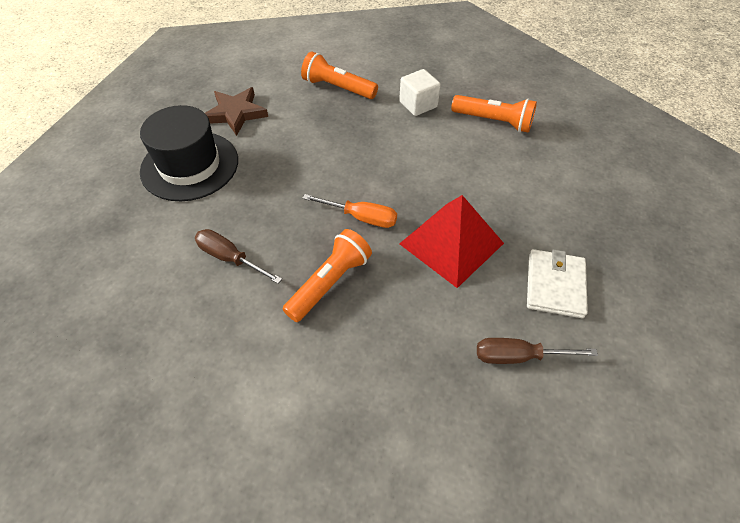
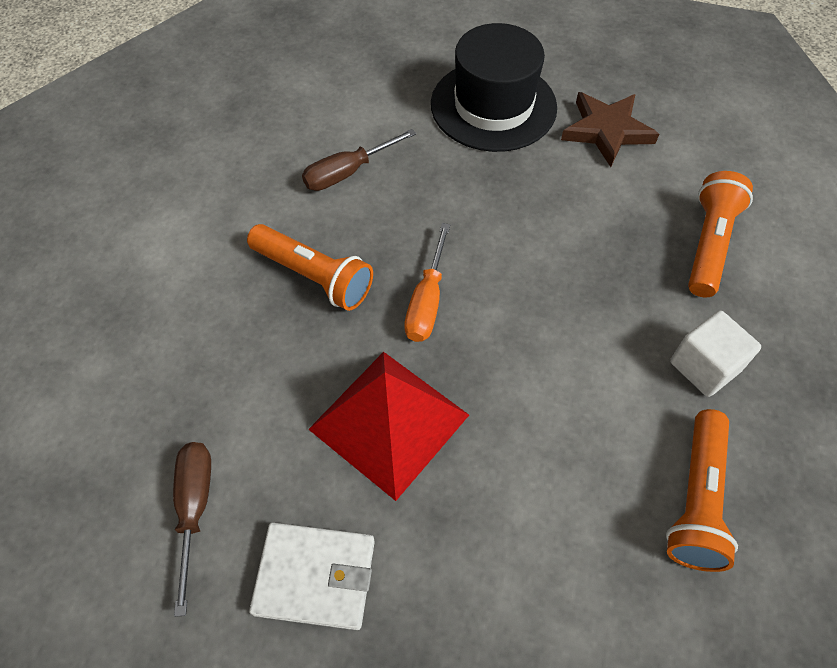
camera: 85 degrees right, 5 degrees up
brown screwdriver [195,229,282,284] -> brown screwdriver turned 150 degrees counterclockwise [302,129,416,191]

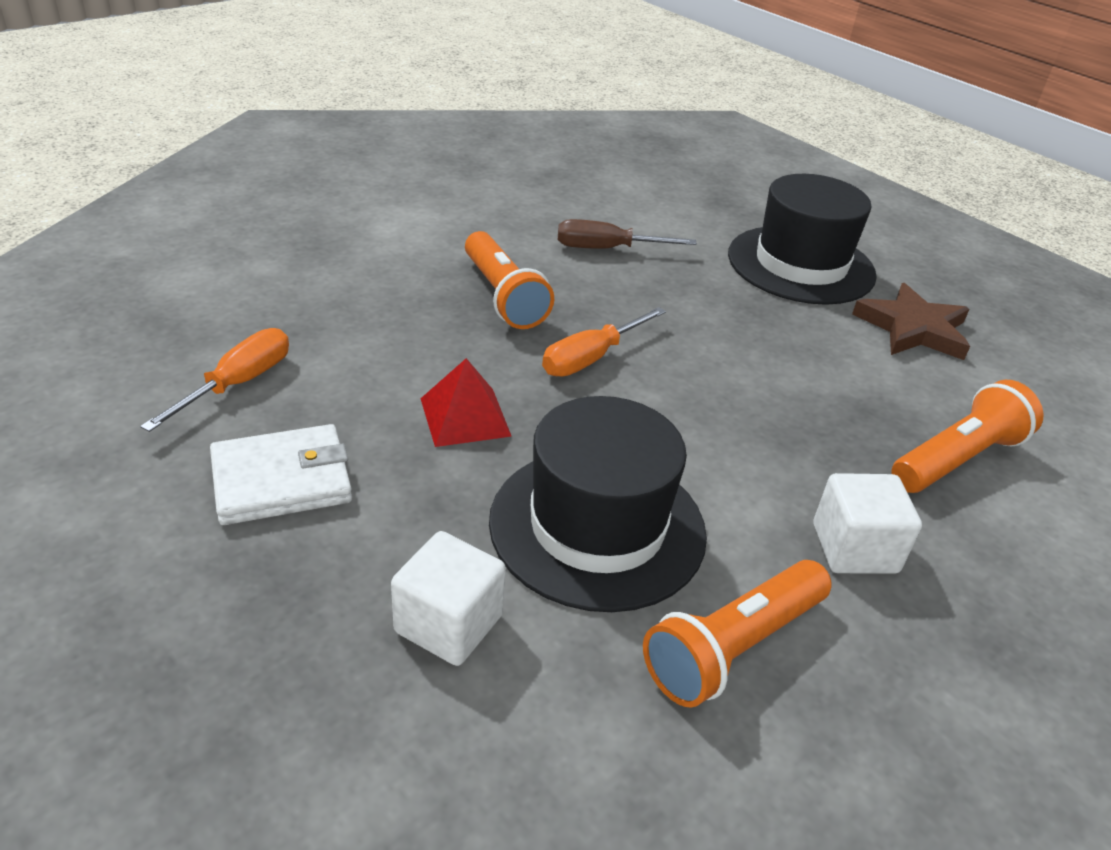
camera: 30 degrees right, 20 degrees down
brown screwdriver [173,442,211,617] -> orange screwdriver [140,328,289,432]
white wallet [249,523,375,630] -> white wallet turned 60 degrees counterclockwise [210,424,352,525]
red pyramid [308,352,469,501] -> red pyramid [420,358,512,447], size x0.57
none -> white cube [391,531,506,666]
none -> black hat [489,396,707,612]

